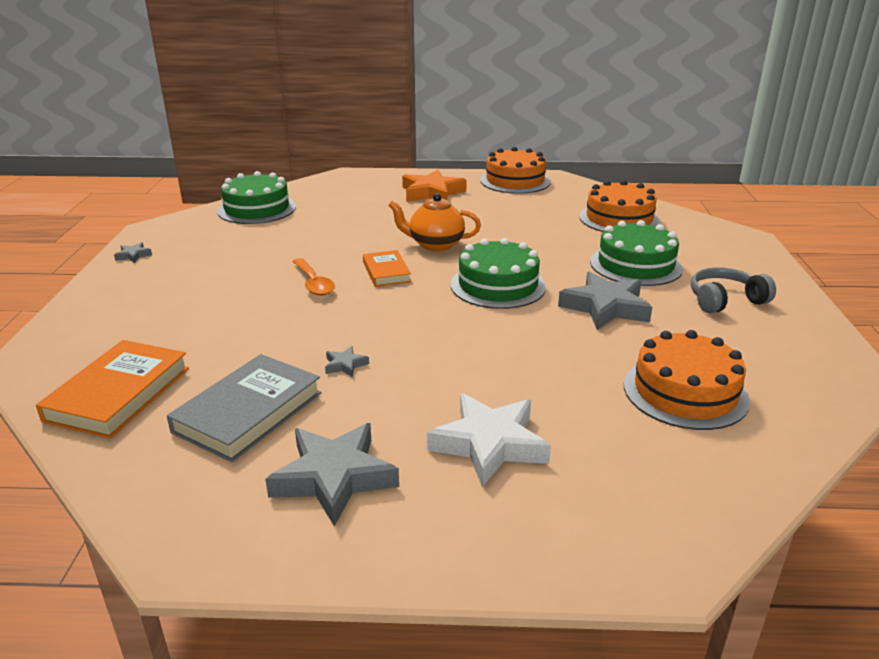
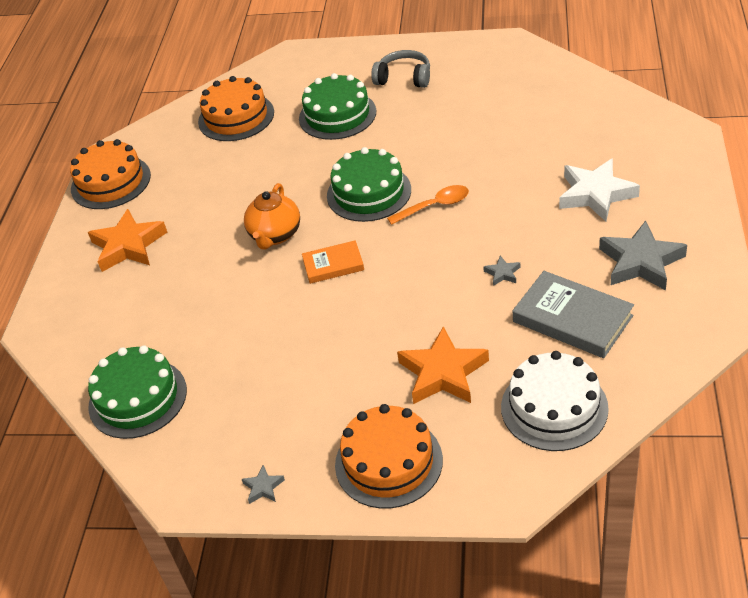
camera: 80 degrees left, 15 degrees up
orange book [36,340,189,439] -> white cake [501,351,609,451]
orange spoon [292,258,335,296] -> orange spoon moved to [387,185,469,225]
grey star [558,271,652,330] -> none
orange cake [624,330,750,430] -> orange cake moved to [335,404,443,509]
grey headphones [691,267,776,314] -> grey headphones turned 120 degrees clockwise [371,50,430,88]
none -> orange star [397,326,489,404]

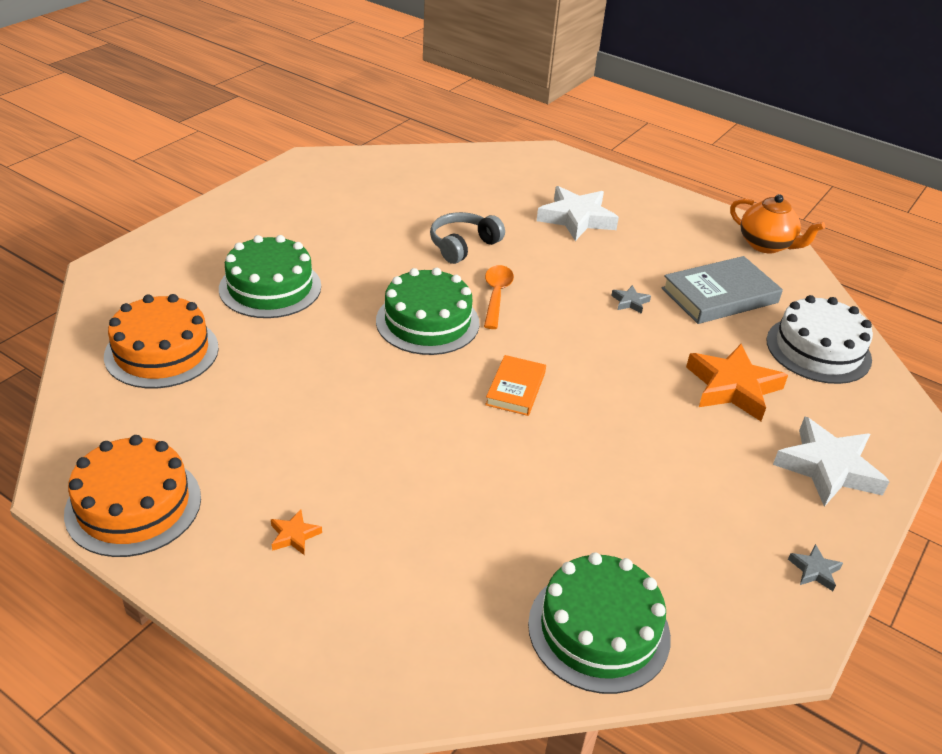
camera: 70 degrees left, 5 degrees down
orange star [88,209,167,272] -> orange star [271,509,322,555], size x0.44
orange teapot [244,183,300,250] -> orange teapot moved to [730,194,825,253]
orange cake [335,404,443,509] -> white star [773,417,890,507]
grey headphones [371,50,430,88] -> grey headphones moved to [430,212,505,264]
grey star [599,221,687,290] -> none

